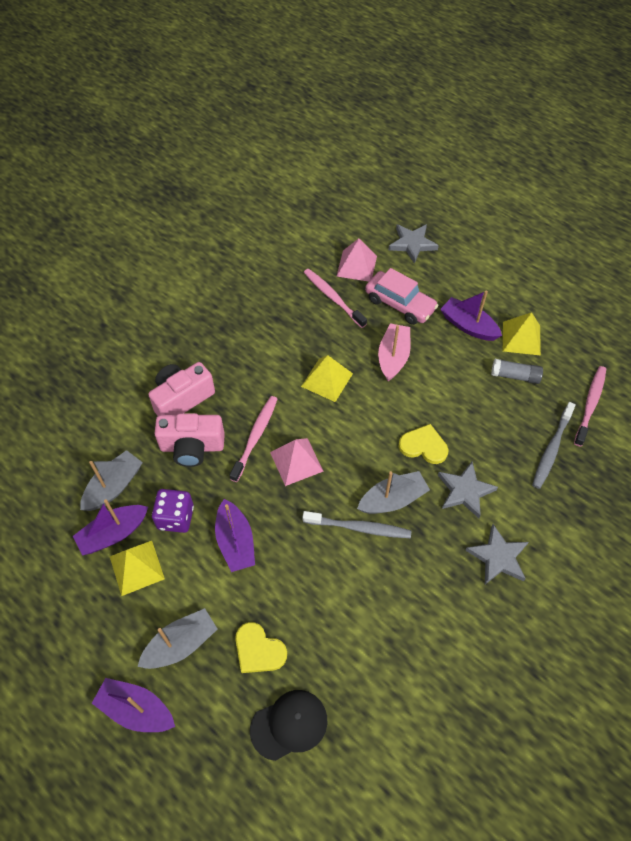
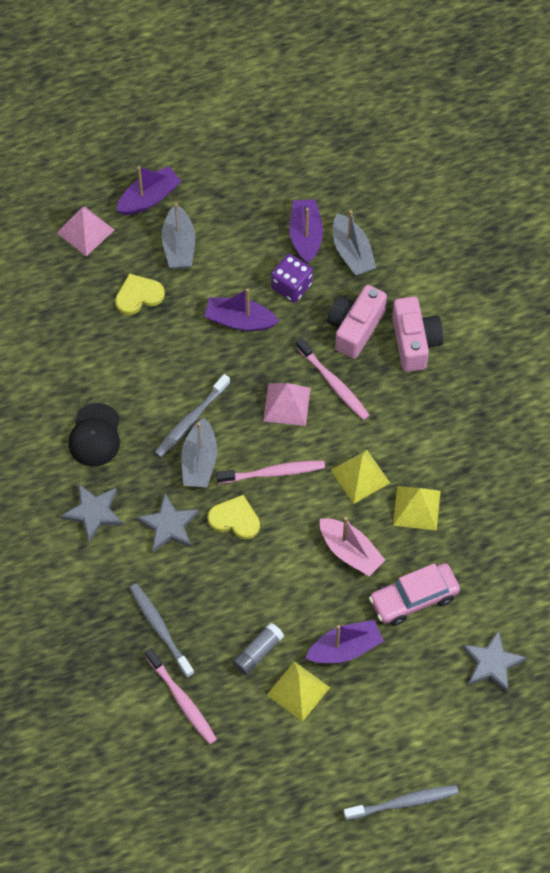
camera: 120 degrees right, 5 degrees up
yellow pyramid [110,541,165,596] -> yellow pyramid moved to [393,486,441,530]
black cap [250,690,327,761] -> black cap moved to [69,403,120,466]
pink toothbrush [304,269,367,328] -> pink toothbrush moved to [216,460,325,484]
pink pyramid [337,238,377,282] -> pink pyramid moved to [57,207,114,256]
yellow heart [399,424,448,464] -> yellow heart turned 120 degrees counterclockwise [208,495,260,539]
none -> grey toothbrush [344,785,459,820]

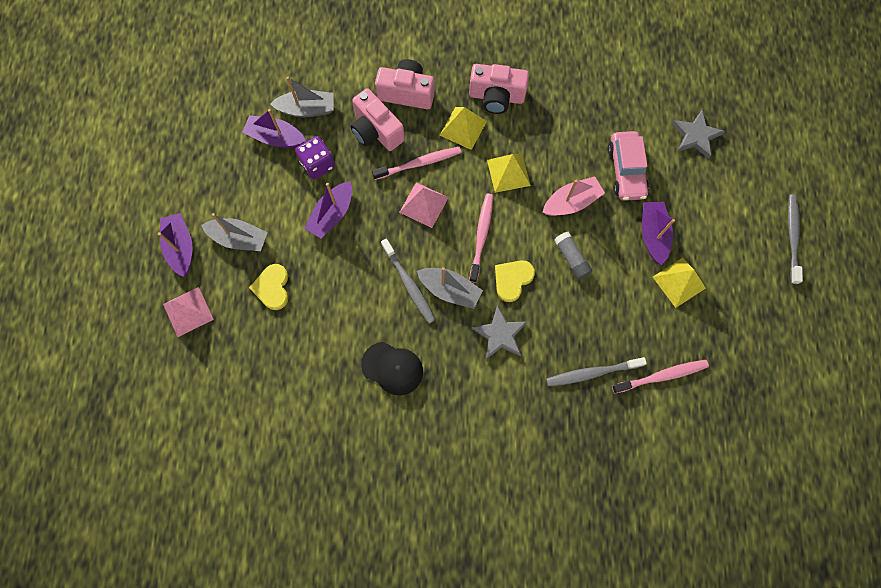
camera: 70 degrees left, 10 degrees up
grey star [61,484,123,542] -> none
grey glue stick [232,622,284,675] -> grey glue stick moved to [554,232,592,280]
yellow pyramid [393,486,441,530] -> yellow pyramid moved to [440,107,487,150]
none -> pink camera [469,64,529,114]

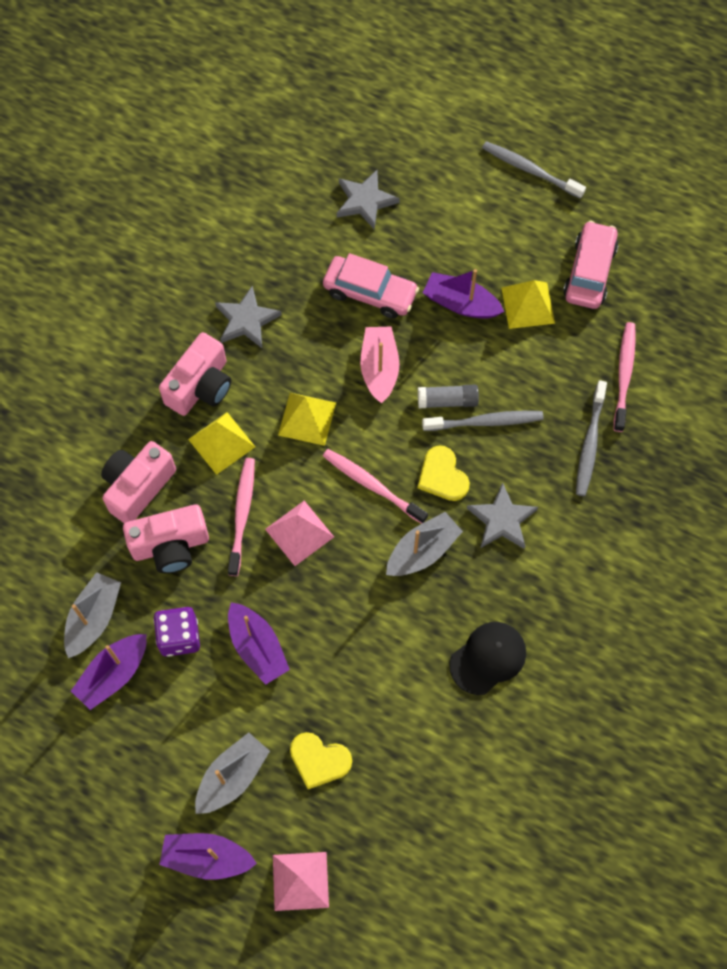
camera: 65 degrees left, 5 degrees down
grey toothbrush [381,239,435,324] -> grey toothbrush moved to [422,411,544,431]
none -> grey star [215,286,282,348]
none -> pink car [563,221,619,309]

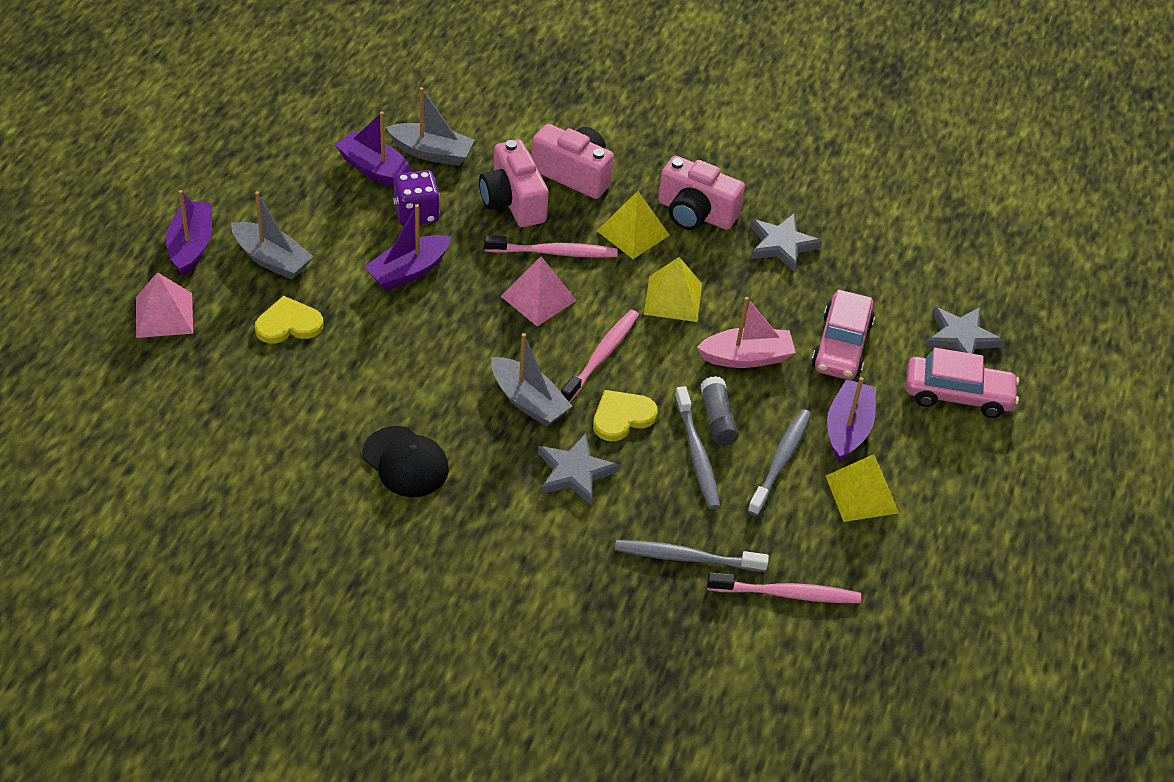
camera: 80 degrees right, 20 degrees down
yellow heart [290,732,352,789] -> yellow heart turned 60 degrees clockwise [255,296,323,344]
grey toothbrush [482,141,586,199] -> grey toothbrush moved to [748,409,811,516]
pink car [563,221,619,309] -> pink car moved to [906,348,1019,418]

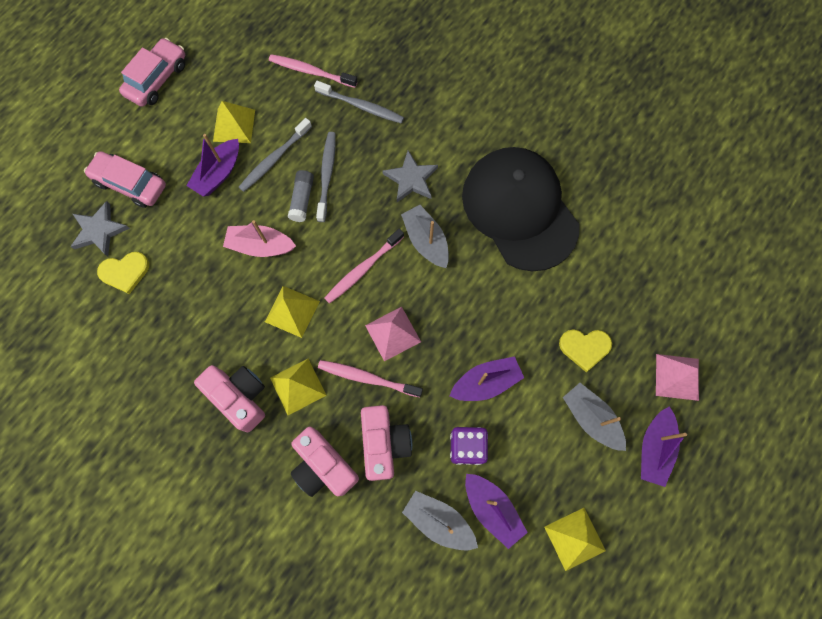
camera: 160 degrees left, 25 degrees up
black cap [363,426,449,497] -> black cap [462,147,580,271], size x2.10
yellow heart [593,390,658,441] -> yellow heart moved to [97,252,149,294]
grey star [750,214,822,272] -> none
pink car [812,290,875,380] -> pink car moved to [119,38,185,107]
none -> yellow pyramid [544,508,606,571]

